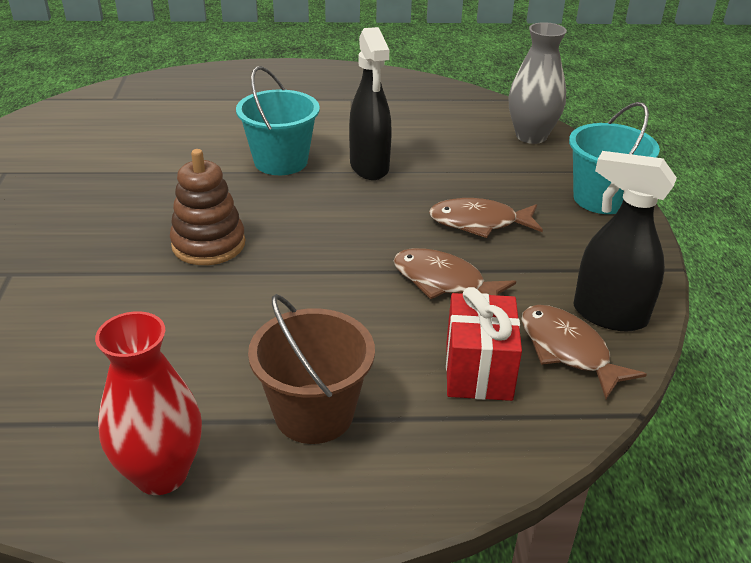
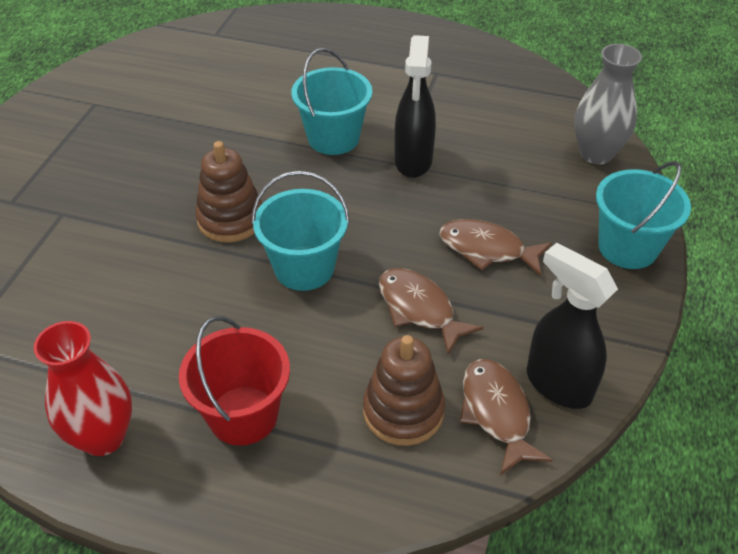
camera: 20 degrees right, 10 degrees up
brown bucket [248,294,375,444] -> red bucket [179,316,290,446]
red gift [446,287,522,401] -> brown stacking toy [363,335,445,446]
none -> turquoise bucket [252,171,350,291]

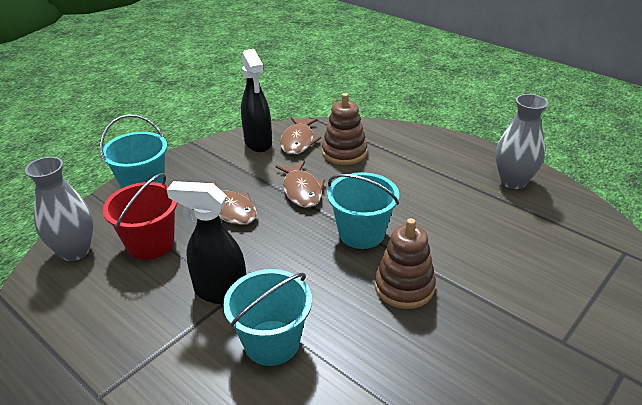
camera: 155 degrees left, 10 degrees down
red vase [33,321,132,456] -> grey vase [496,94,548,189]
red bucket [179,316,290,446] -> red bucket moved to [103,173,178,260]
black spray bottle [395,35,436,178] -> black spray bottle turned 105 degrees counterclockwise [167,181,246,304]

